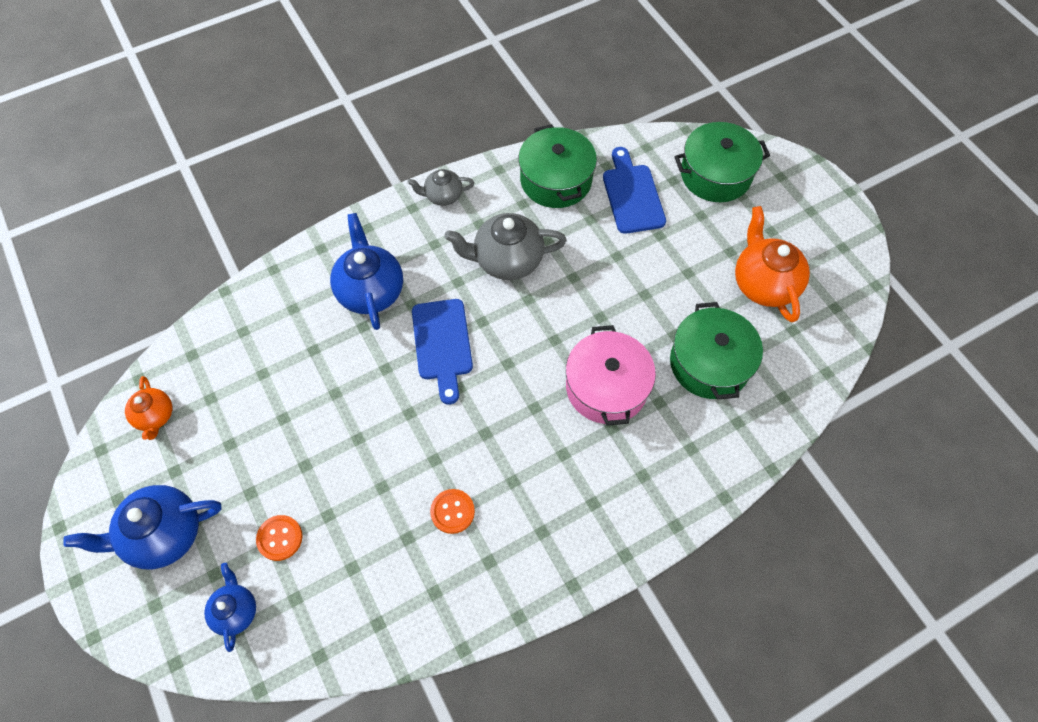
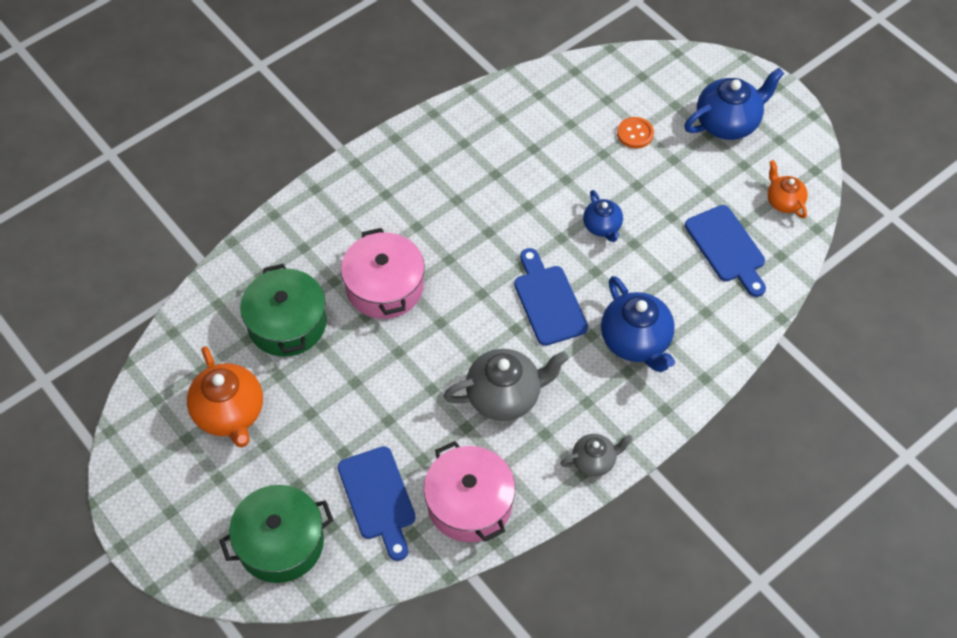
camera: 170 degrees right, 5 degrees down
blue teapot [204,563,256,652] -> blue teapot moved to [583,190,623,242]
orange button [430,489,475,534] -> none
green pot [518,124,597,208] -> pink pot [424,441,515,542]
none -> blue cutting board [685,205,766,297]

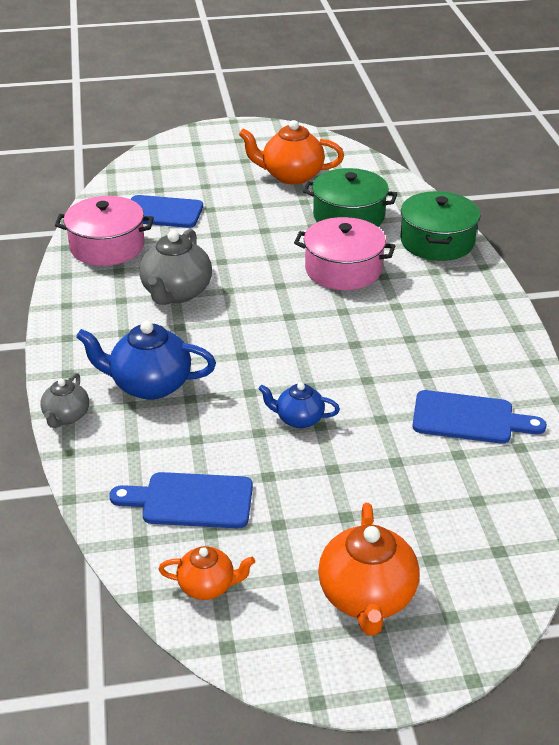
camera: 120 degrees right, 20 degrees down
green pot [219,485,333,583] -> green pot moved to [400,191,481,261]
blue cutting board [514,248,588,346] -> blue cutting board moved to [412,390,547,444]
grey teapot [560,434,633,477] -> grey teapot moved to [40,373,89,428]
orange button [617,117,654,148] -> none
blue teapot [684,68,784,140] -> orange teapot [318,503,420,636]

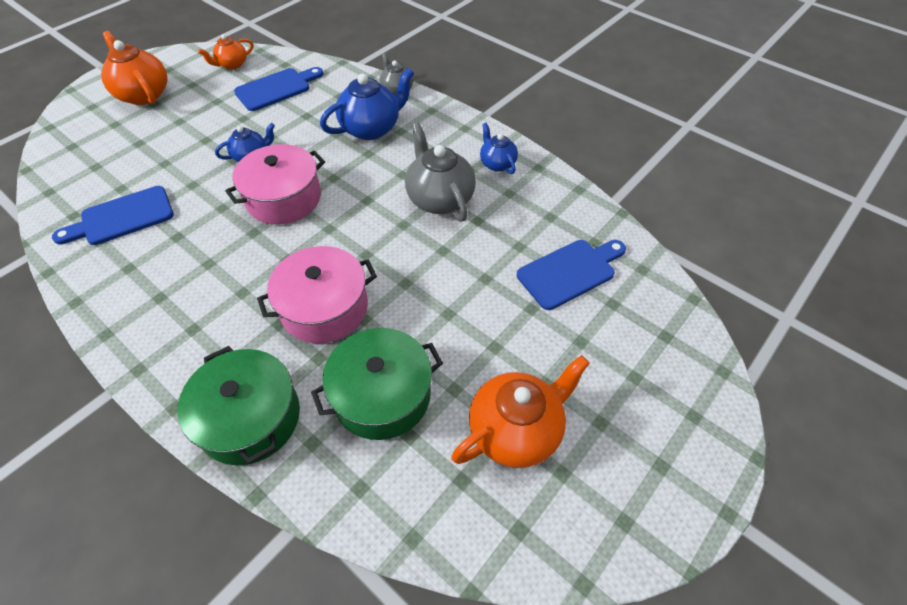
camera: 140 degrees right, 15 degrees up
pink pot [55,196,154,266] -> pink pot moved to [225,144,325,224]
none -> blue teapot [480,123,518,174]

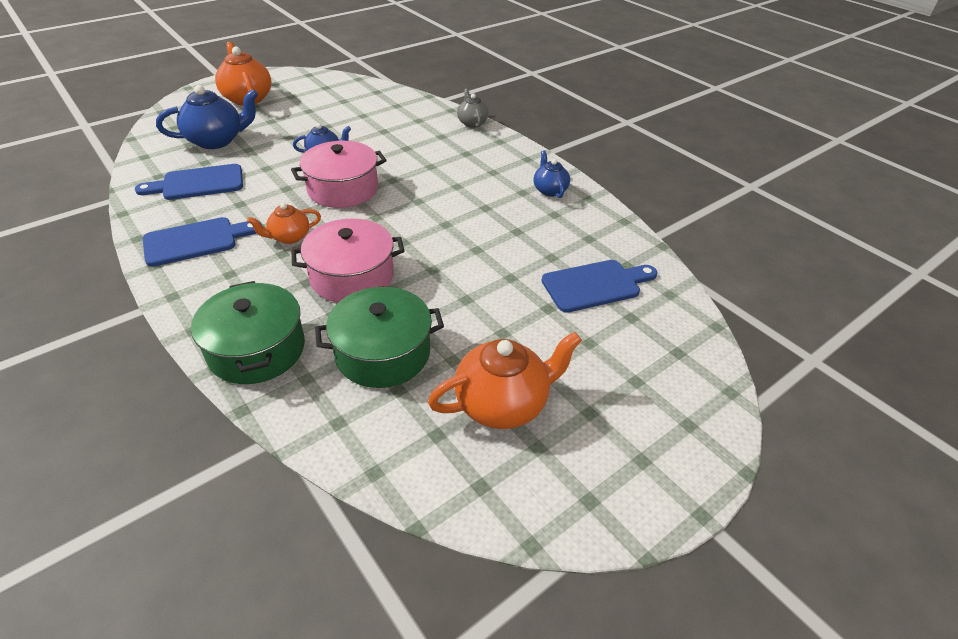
camera: 10 degrees right, 10 degrees down
orange teapot [198,34,253,69] -> orange teapot moved to [247,203,321,244]
blue cutting board [234,67,323,111] -> blue cutting board moved to [143,217,262,267]
blue teapot [320,68,414,140] -> blue teapot moved to [156,85,258,149]
grey teapot [405,123,476,222] -> none

